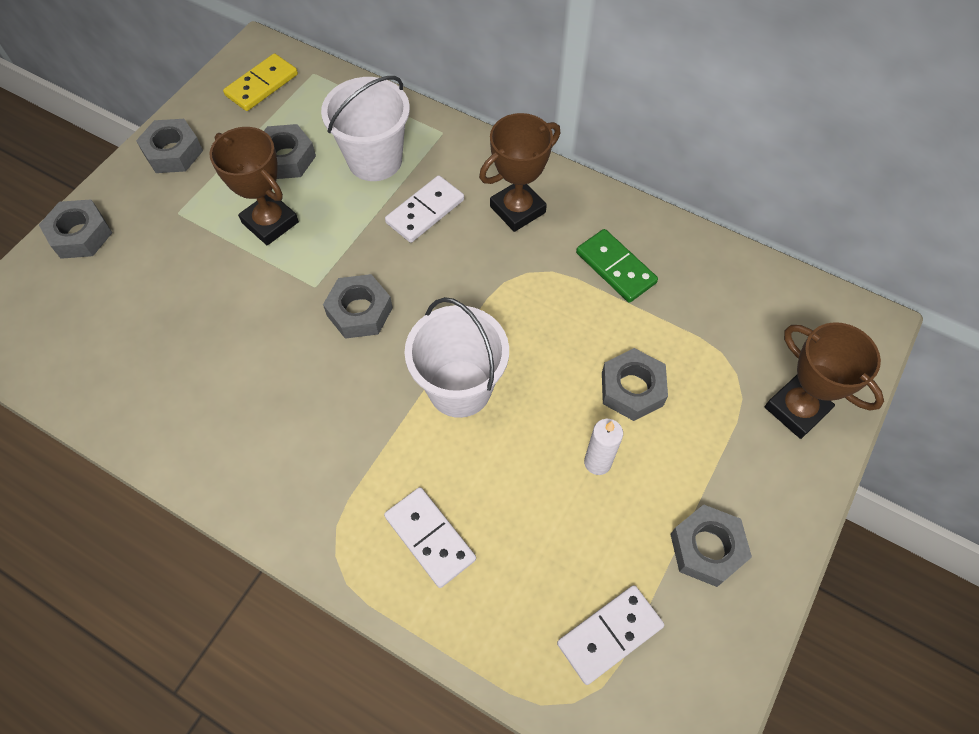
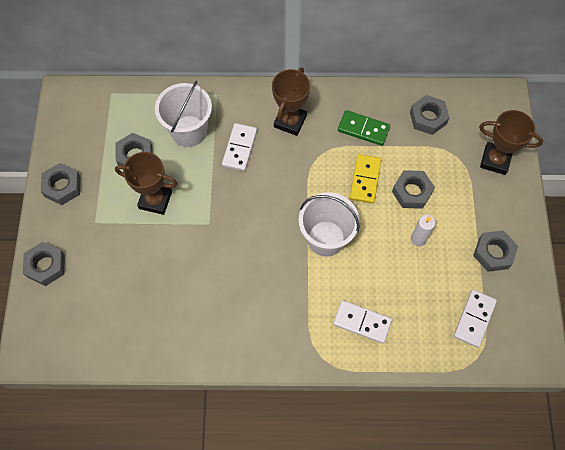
camera: 30 degrees left, 5 degrees up
yellow domino [223,53,298,111] -> yellow domino moved to [350,154,381,204]
grey nut [323,274,393,339] -> grey nut moved to [410,95,449,135]

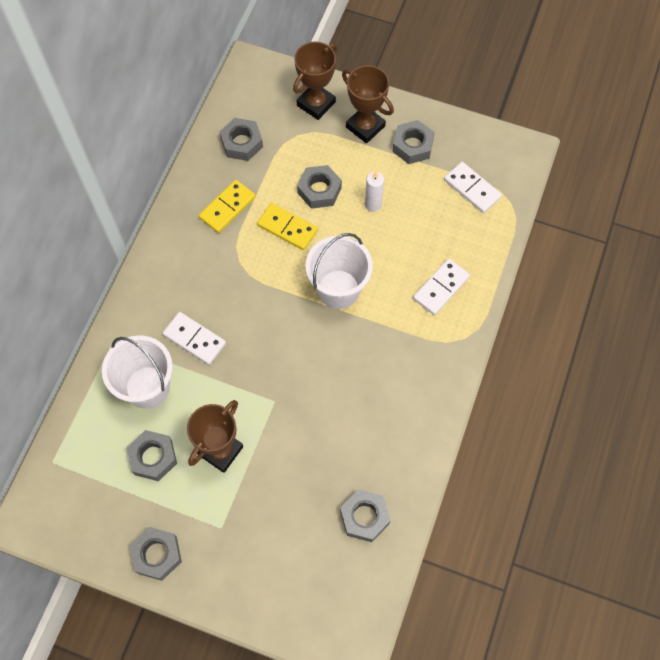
camera: 70 degrees left, 0 degrees up
grey nut [23,242,65,286] -> grey nut moved to [340,489,390,542]
brown trophy [272,67,310,136] -> brown trophy moved to [342,65,394,143]
green domino [338,110,390,146] -> yellow domino [199,180,255,233]

